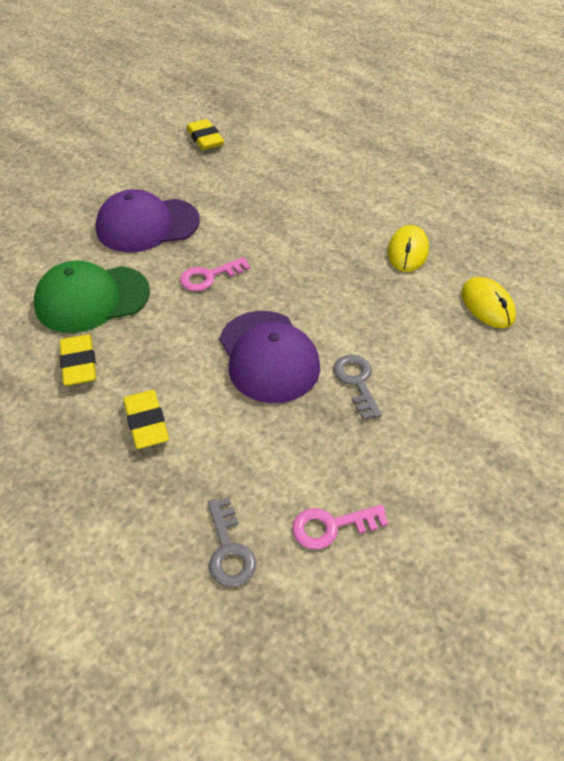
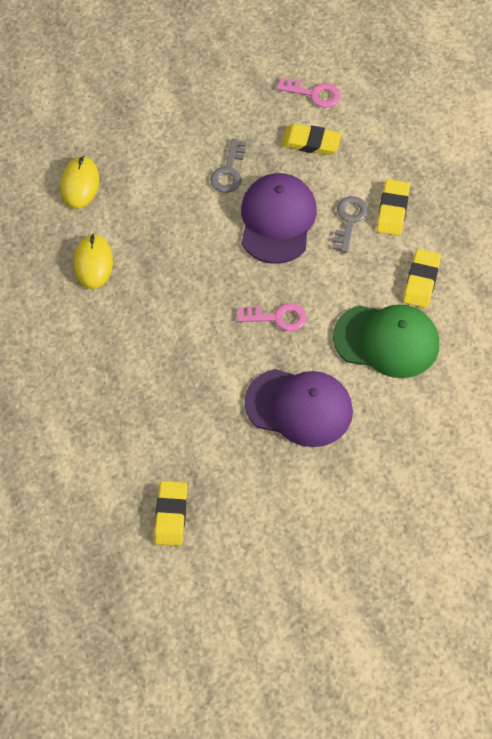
camera: 150 degrees left, 10 degrees up
grey key [208,497,256,587] -> grey key moved to [333,196,368,253]
yellow mouse [387,225,429,272] -> yellow mouse turned 45 degrees counterclockwise [73,233,113,289]
none -> yellow eraser [281,124,342,155]

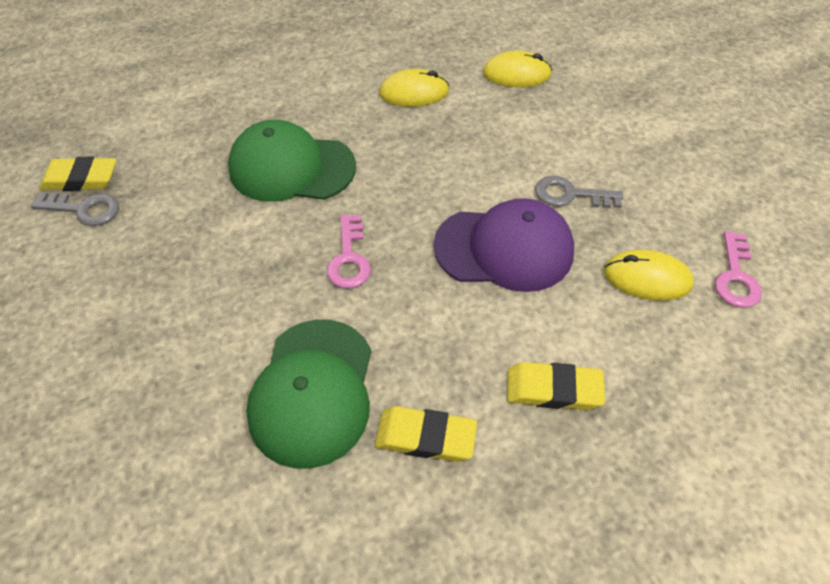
camera: 85 degrees right, 5 degrees down
purple cap [245,369,353,447] -> none
yellow eraser [281,124,342,155] -> yellow mouse [604,250,694,301]
grey key [333,196,368,253] -> grey key moved to [31,192,119,226]
none -> green cap [228,120,356,202]

